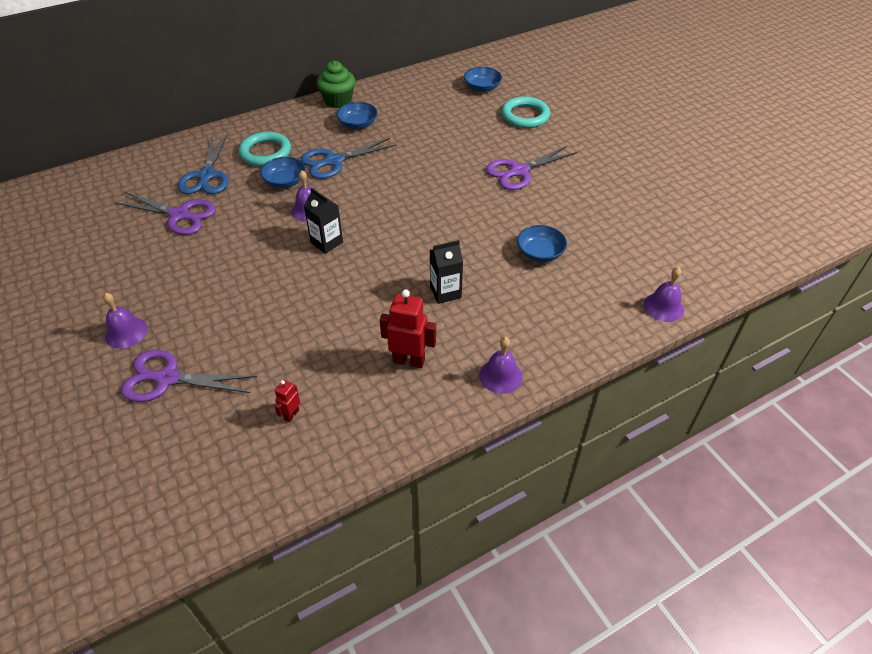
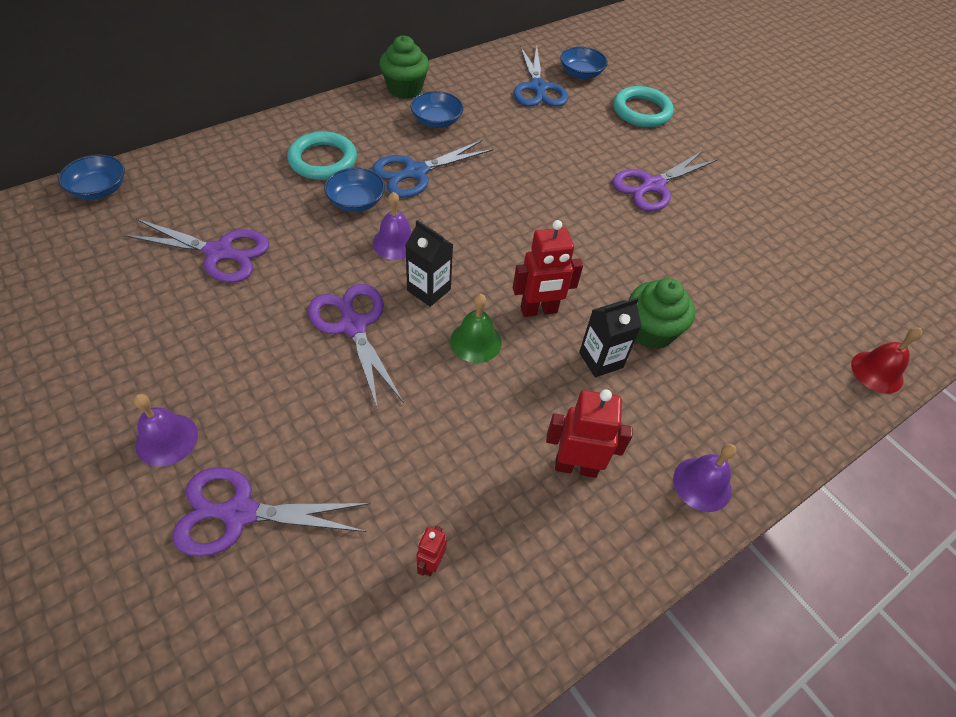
camera: 10 degrees left, 5 degrees up
blue scissors [177,135,228,194] -> blue scissors moved to [514,46,568,107]
blue bowl [517,225,567,262] -> blue bowl moved to [58,155,125,200]
purple bell [644,267,684,322] -> red bell [851,327,922,394]
none -> purple scissors [308,284,404,410]
none -> green bell [450,294,502,363]
none -> red robot [513,220,583,317]
none -> green cupcake [629,278,695,349]

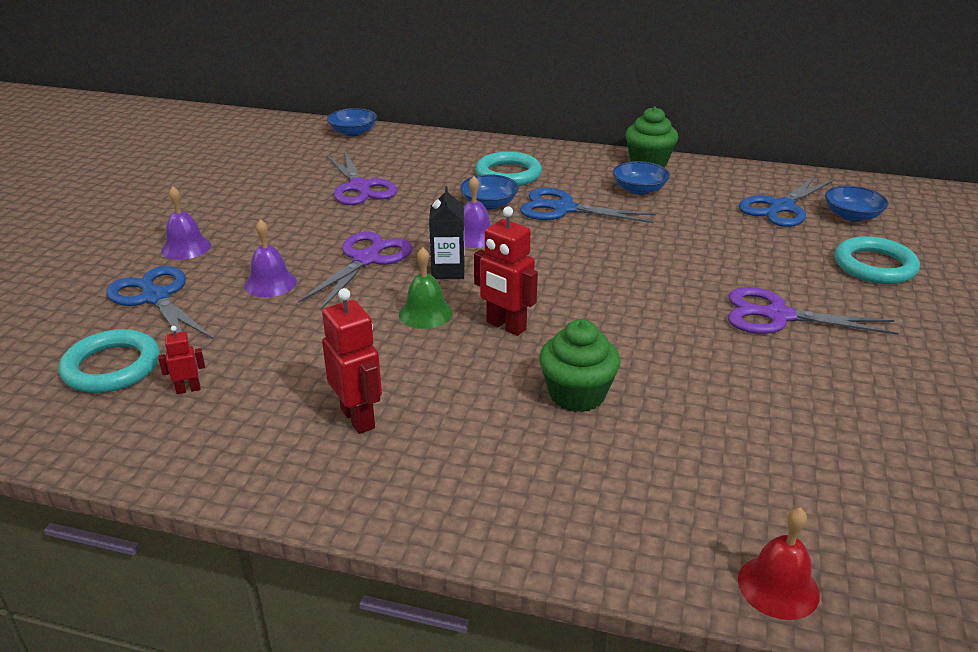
camera: 55 degrees right, 20 degrees down
purple scissors [172,467,370,557] -> blue scissors [106,266,213,339]
black carton [579,297,642,377] -> none
purple bell [673,444,737,512] -> purple bell moved to [245,219,297,297]
none -> turquoise ring [59,329,160,393]

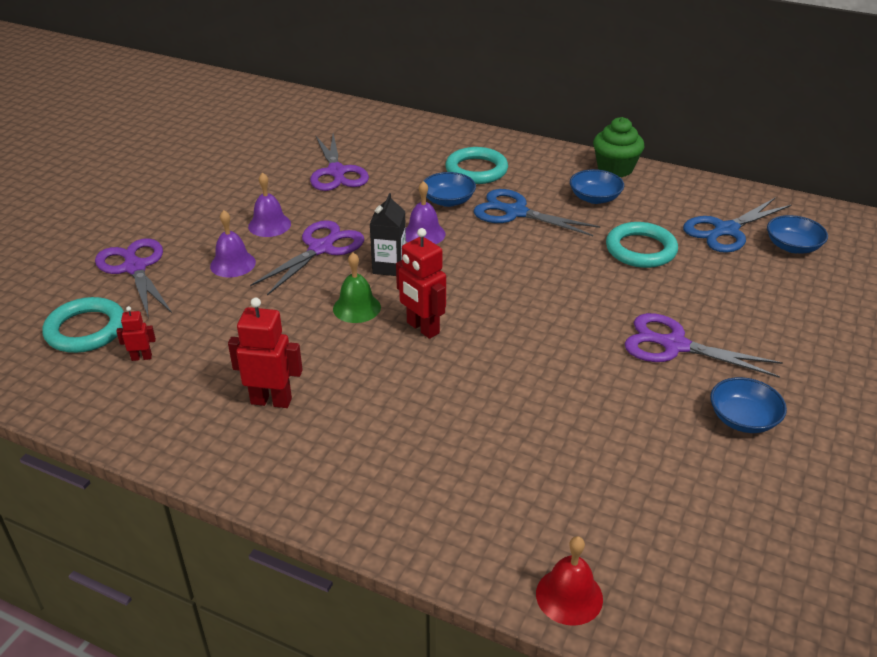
camera: 10 degrees right, 5 degrees up
blue scissors [106,266,213,339] -> purple scissors [95,238,172,319]
purple bell [161,186,211,260] -> purple bell moved to [248,172,291,237]
red robot [322,288,382,434] -> red robot turned 60 degrees counterclockwise [228,298,303,408]
blue bowl [327,108,377,136] -> blue bowl moved to [710,377,787,433]
green cupcake [539,319,620,412] -> none
turquoise ring [835,236,920,284] -> turquoise ring moved to [606,222,678,268]

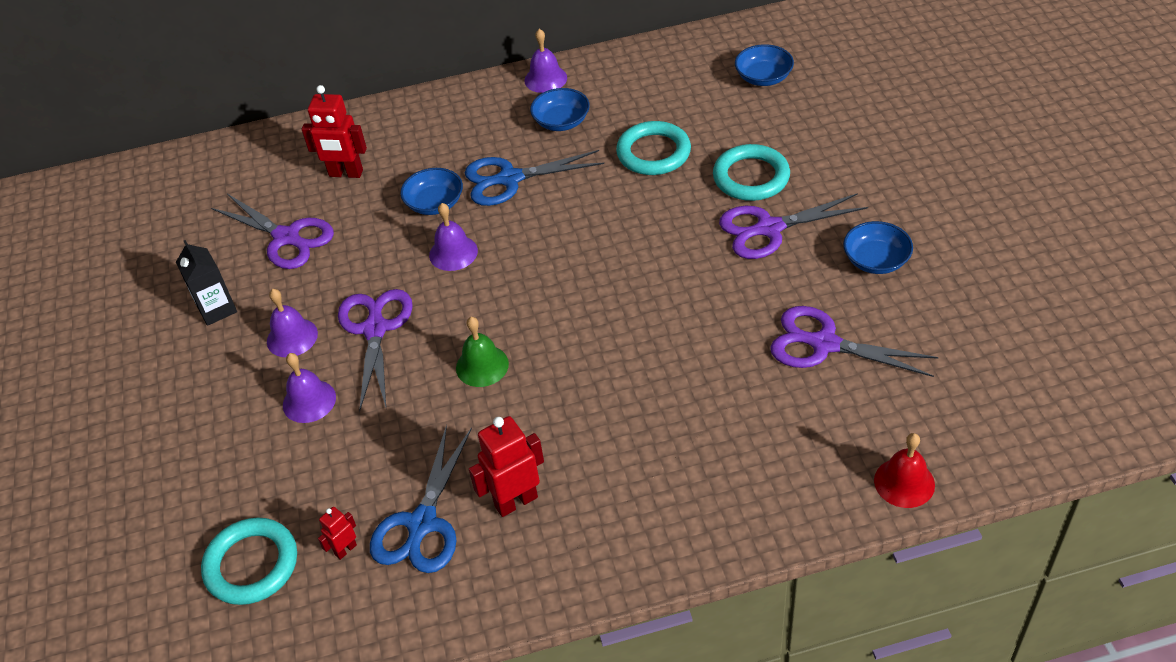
camera: 35 degrees left, 10 degrees up
purple scissors [95,238,172,319] -> purple scissors moved to [770,306,939,377]
black carton [369,193,406,276] -> black carton moved to [176,240,237,326]
red robot [396,228,446,339] -> red robot moved to [302,85,367,178]
turquoise ring [445,147,508,184] -> turquoise ring moved to [713,144,790,201]
green cupcake [593,117,644,177] -> purple bell [524,29,567,93]
blue scissors [683,198,792,253] -> blue scissors moved to [370,425,472,573]

